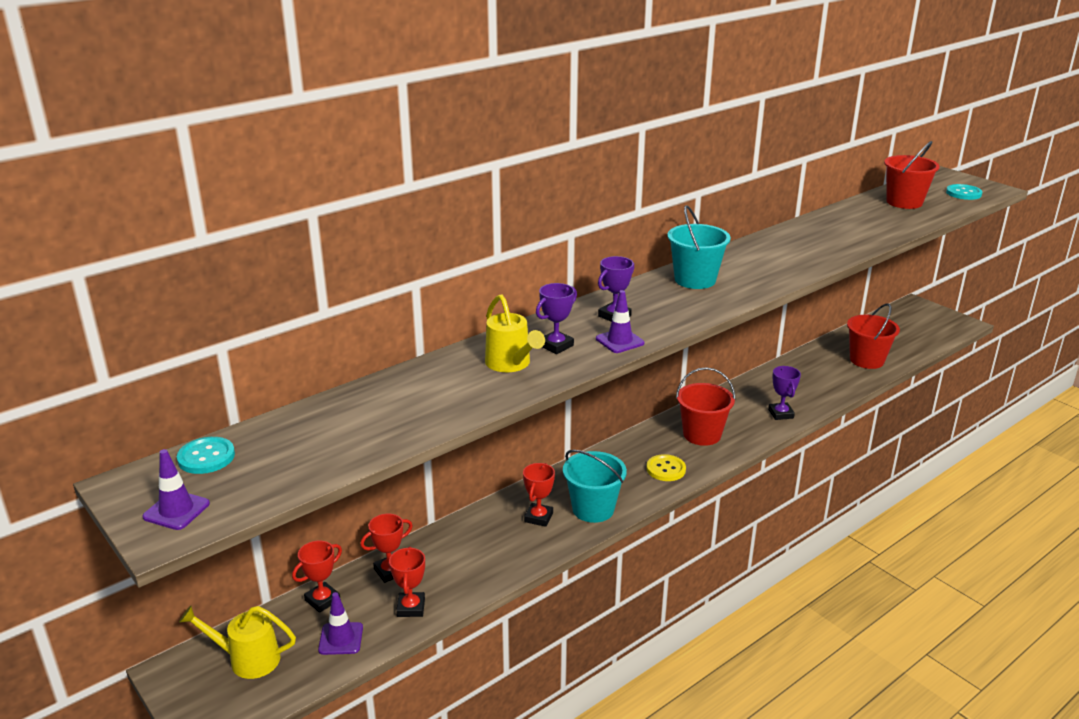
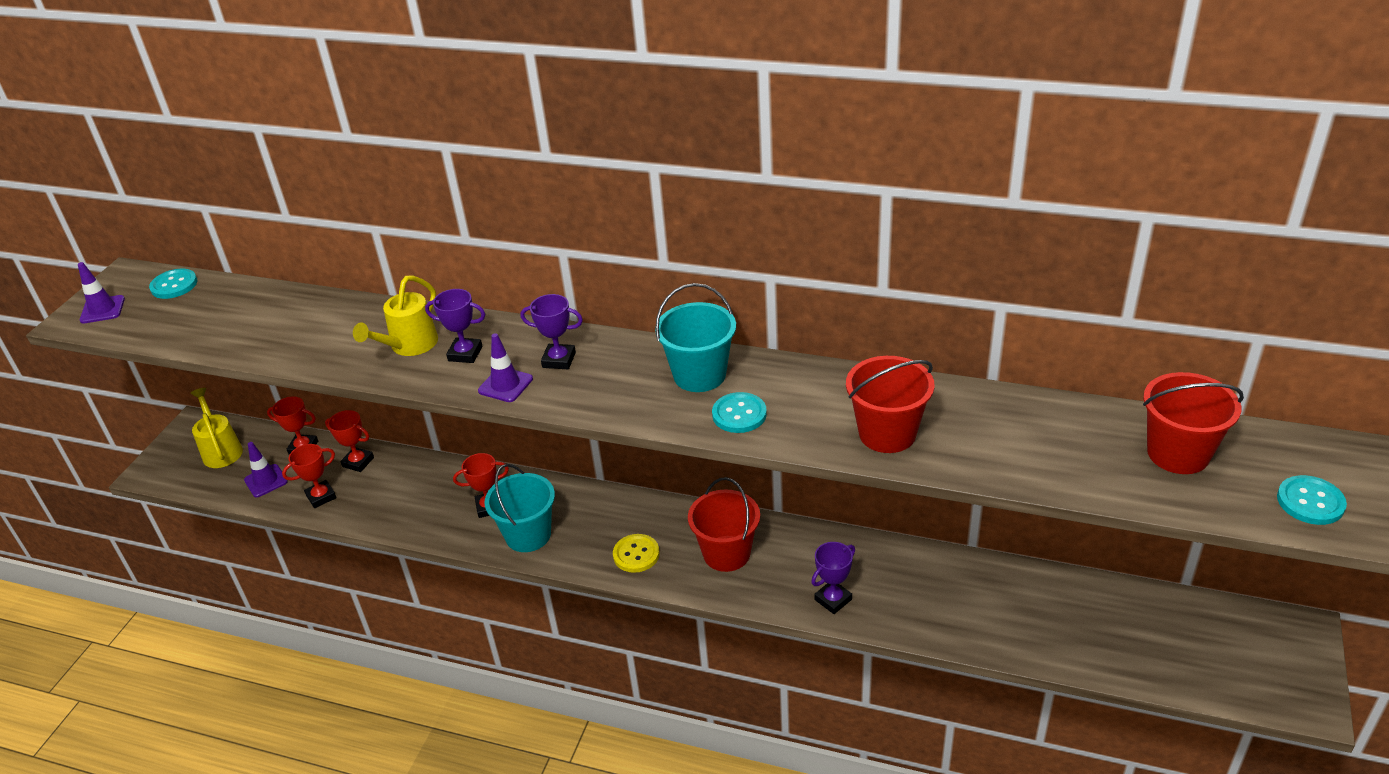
camera: 60 degrees right, 10 degrees up
red bucket [847,303,900,369] -> red bucket moved to [846,356,934,453]
none -> turquoise button [712,392,767,433]

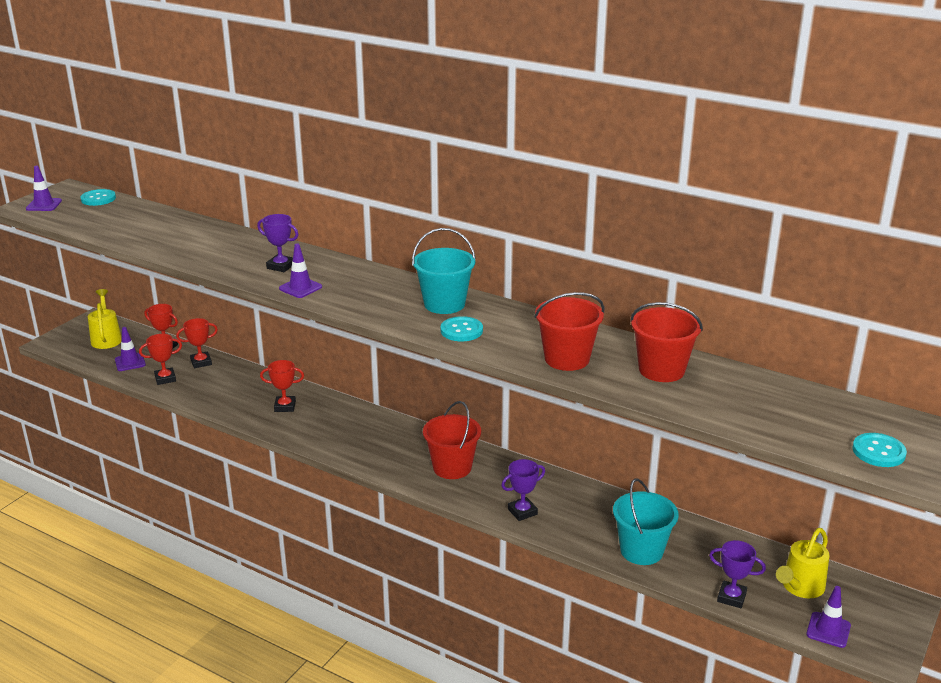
camera: 10 degrees right, 10 degrees down
red trophy [325,410,374,472] -> red trophy turned 60 degrees counterclockwise [176,318,218,368]
yellow watering can [353,275,438,356] -> yellow watering can moved to [776,528,830,598]
turquoise bucket [484,464,555,552] -> turquoise bucket moved to [613,478,679,565]
purple trophy [521,294,583,369] -> purple trophy moved to [709,540,766,608]
yellow button [613,534,660,573] -> none
red bucket [1143,372,1244,474] -> red bucket moved to [630,302,703,382]
none -> purple traffic cone [806,586,851,648]

